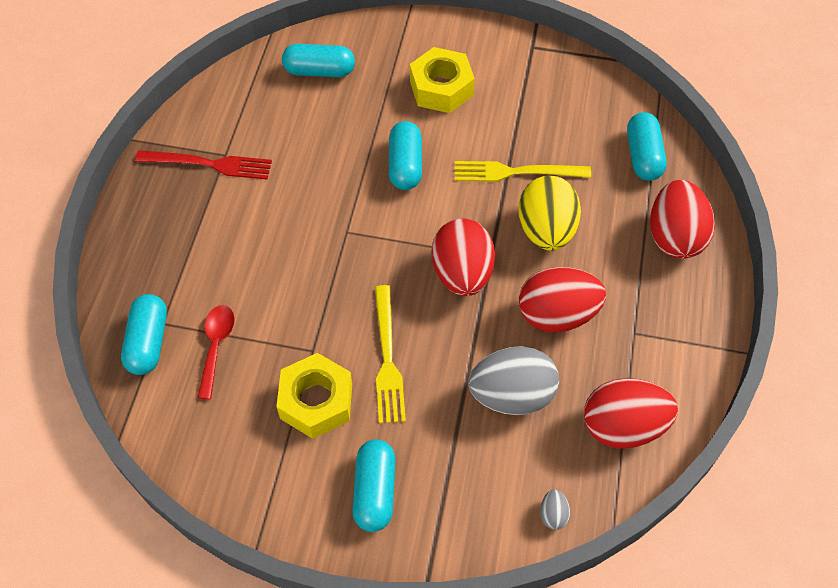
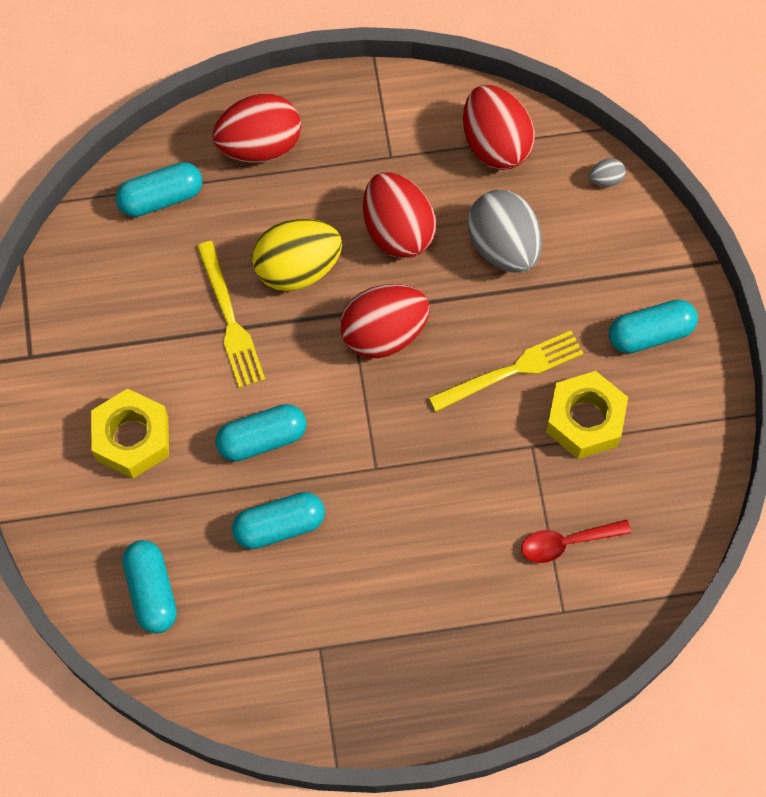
camera: 110 degrees left, 10 degrees up
turquoise capsule [121,294,167,375] -> turquoise capsule moved to [232,492,325,549]
red fork [135,150,272,180] -> none

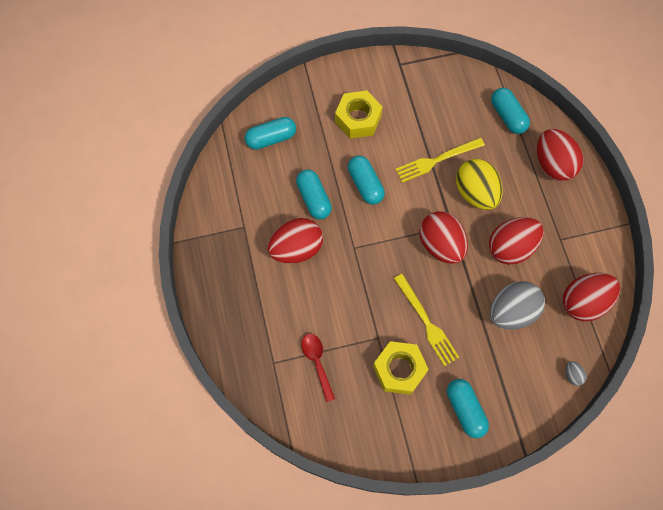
camera: 85 degrees right, 0 degrees up
none -> red egg [268,218,323,264]

